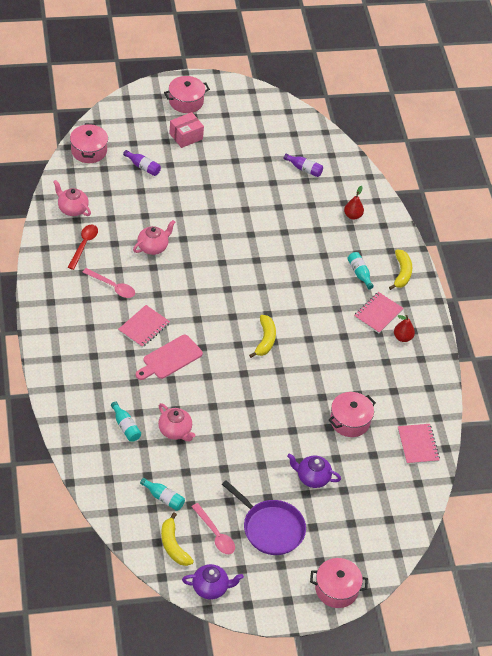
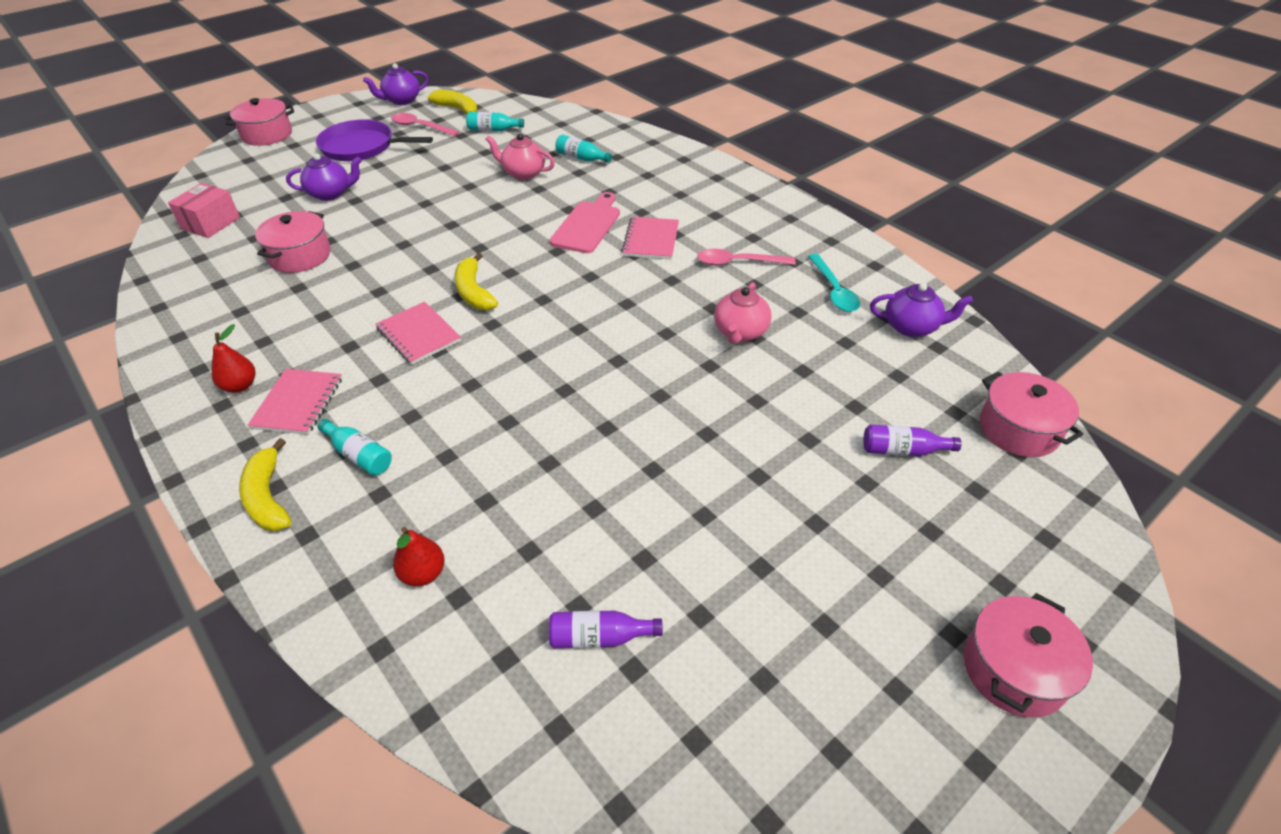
camera: 155 degrees right, 5 degrees down
pink teapot [53,180,91,216] -> purple teapot [870,283,973,337]
red spoon [68,225,98,270] -> turquoise spoon [808,254,860,312]
pink box [169,112,204,148] -> pink box moved to [168,183,240,238]
pink notebook [398,424,440,464] -> pink notebook moved to [376,302,461,365]

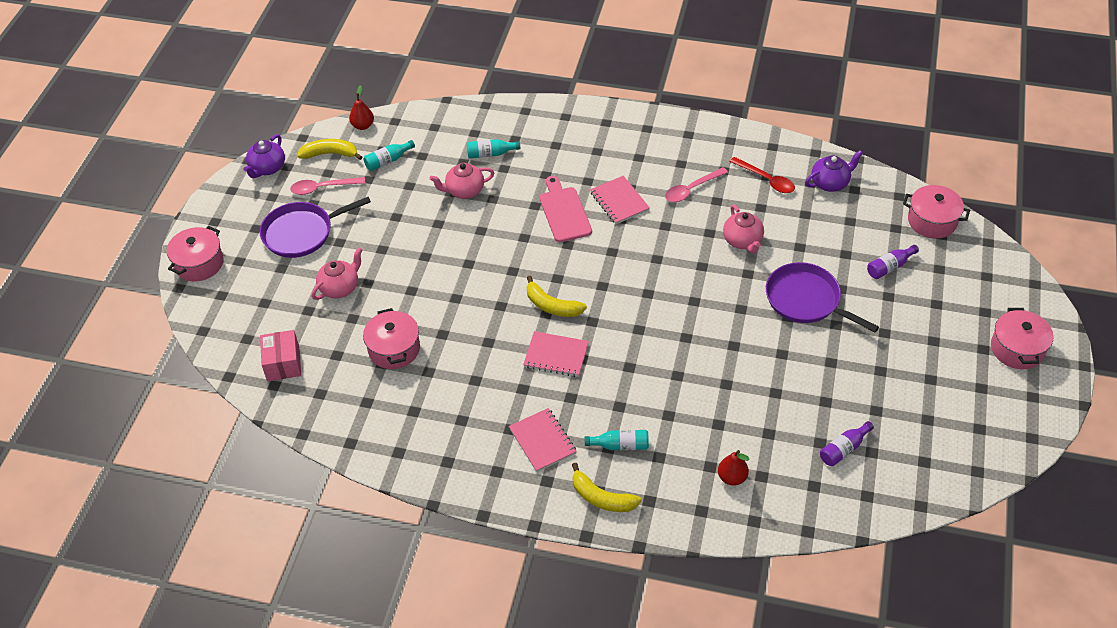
camera: 35 degrees left, 5 degrees up
red pear [211,324,255,393] -> red pear moved to [349,85,374,130]
purple teapot [286,153,362,201] -> pink teapot [312,247,363,300]
turquoise spoon [808,254,860,312] -> red spoon [730,157,795,193]
none -> purple pan [766,262,879,332]

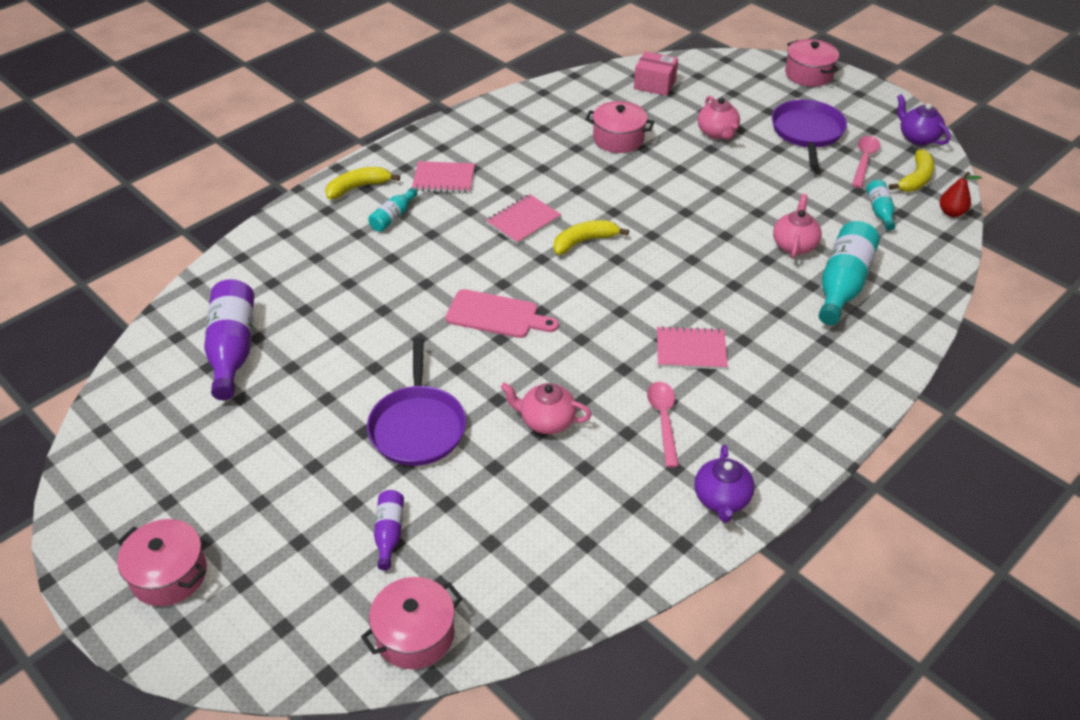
camera: 120 degrees right, 5 degrees down
turquoise bottle [467,139,520,159] -> turquoise bottle [819,221,880,325], size x1.92
pink cutting board [540,176,592,242] -> pink cutting board moved to [446,289,559,338]
red pear [718,450,749,486] -> none
red spoon [730,157,795,193] -> none
purple pan [766,262,879,332] -> purple pan turned 105 degrees clockwise [367,338,466,466]
purple teapot [805,150,863,192] -> purple teapot moved to [694,445,755,523]
purple bottle [820,421,874,466] -> purple bottle [204,279,254,400], size x1.92

